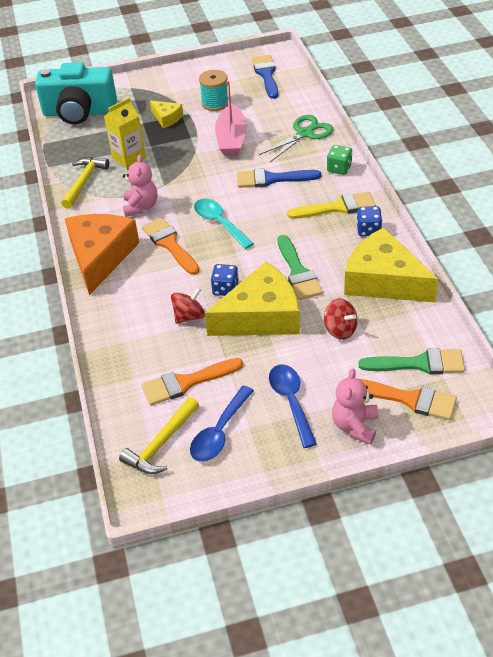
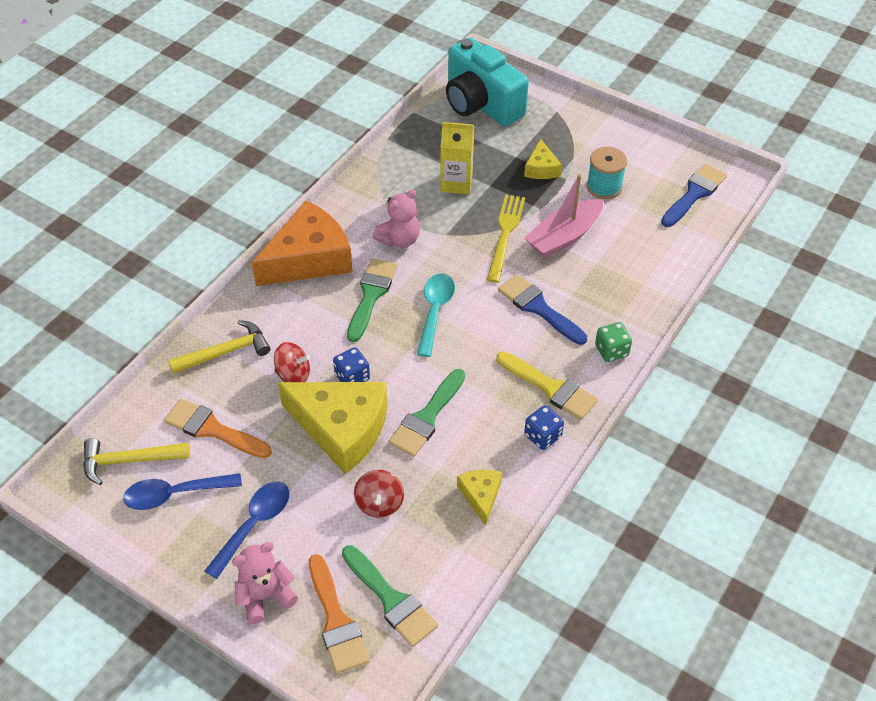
camera: 45 degrees right, 5 degrees up
yellow hammer [61,157,109,209] -> yellow hammer moved to [168,320,270,374]
orange brush [142,217,199,275] -> green brush [347,259,397,342]
green scissors [259,115,333,162] -> none
yellow cheese [344,227,438,302] -> yellow cheese [457,470,502,526], size x0.48
none -> yellow fork [487,194,525,283]

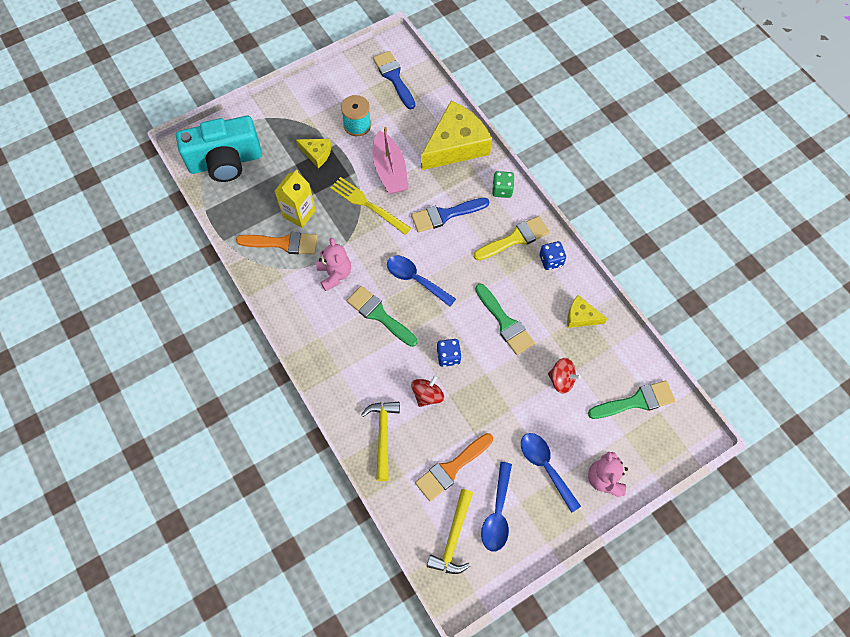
camera: 65 degrees left, 15 degrees up
orange cheese [252,201,353,286] -> none
yellow cheese [278,382,387,474] -> yellow cheese moved to [421,101,492,170]
orange brush [309,554,369,674] -> orange brush moved to [236,232,318,255]
turquoise spoon [417,274,455,357] -> blue spoon [387,256,456,307]

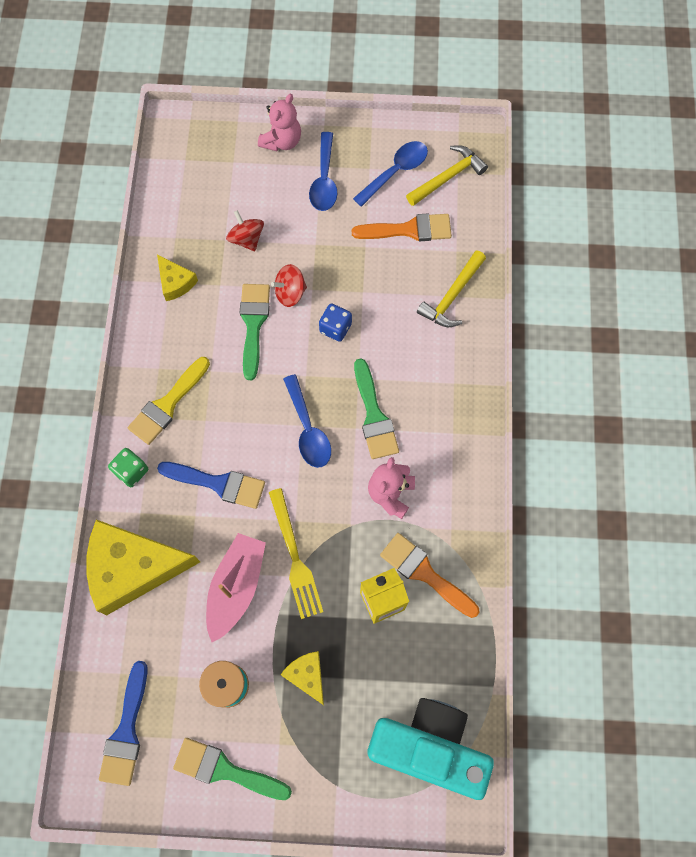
camera: 145 degrees left, 5 degrees up
red spinning top [411,375,444,407] -> red spinning top moved to [271,264,307,307]
yellow brush [474,216,550,261] -> yellow brush turned 60 degrees counterclockwise [128,357,210,445]
blue dice [539,241,566,270] -> none
green brush [588,380,675,419] -> green brush moved to [173,738,292,800]

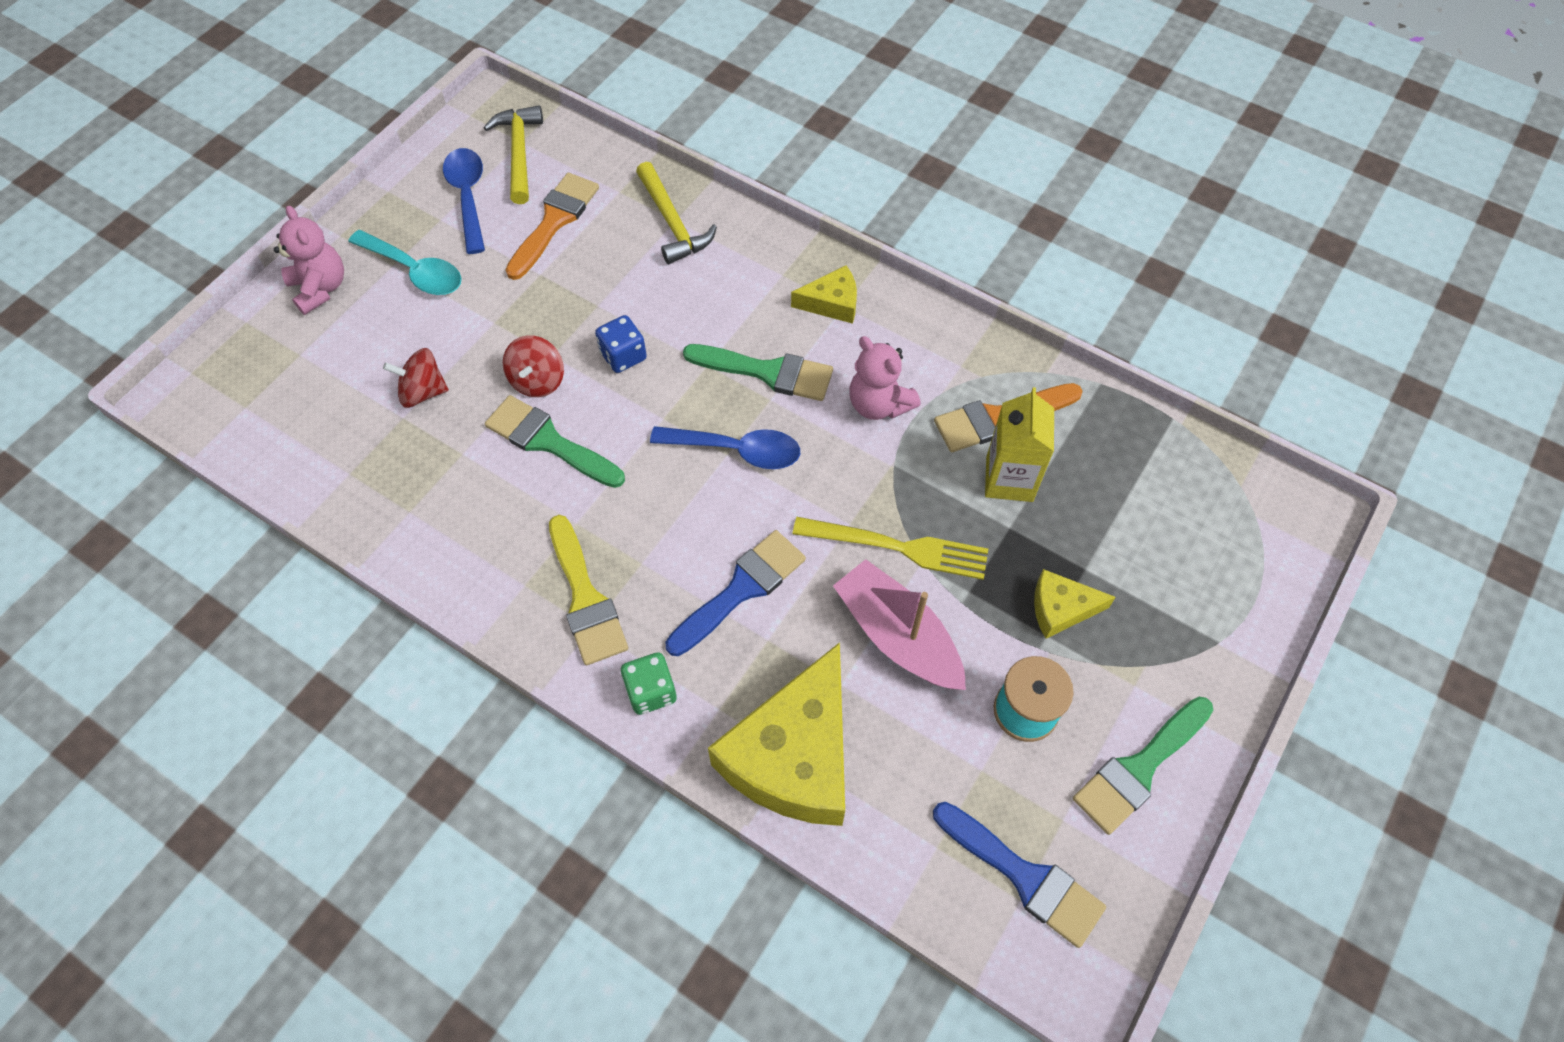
camera: 60 degrees left, 10 degrees down
yellow cheese [157,254,198,301] -> yellow cheese moved to [791,265,857,324]
blue spoon [309,132,337,211] -> turquoise spoon [348,230,461,295]
turquoise camera [367,698,494,800] -> none

